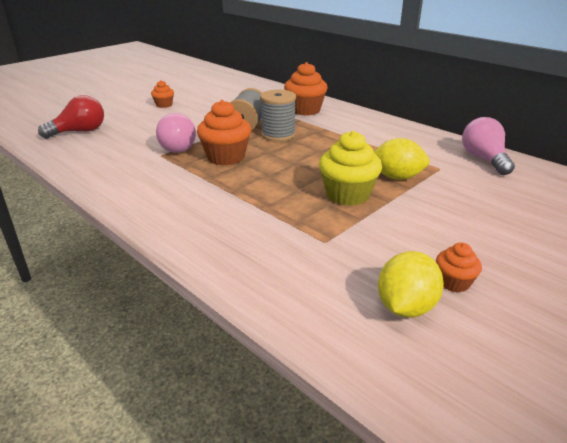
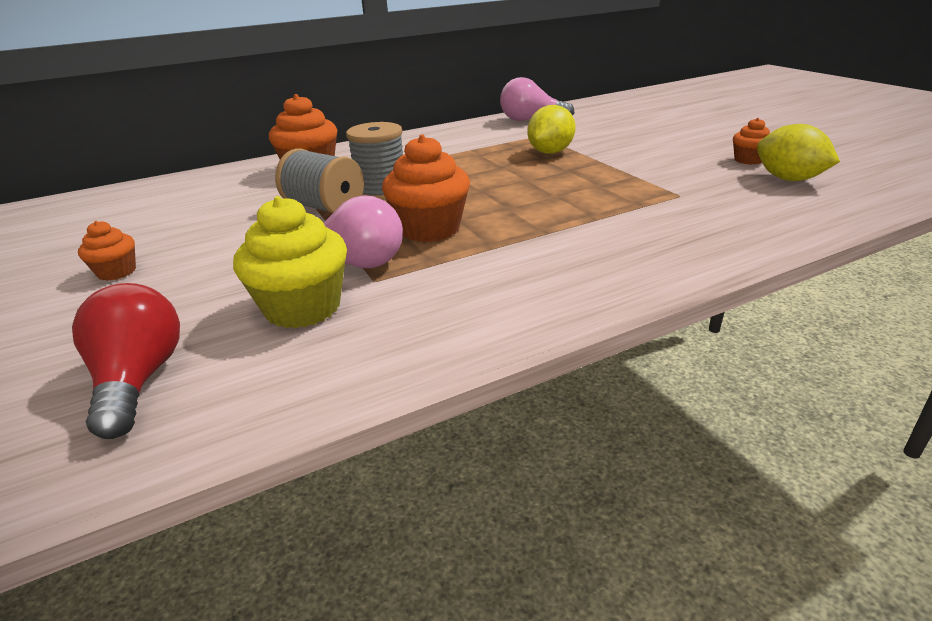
camera: 70 degrees left, 0 degrees up
yellow cupcake [319,131,382,206] -> yellow cupcake moved to [233,196,347,328]

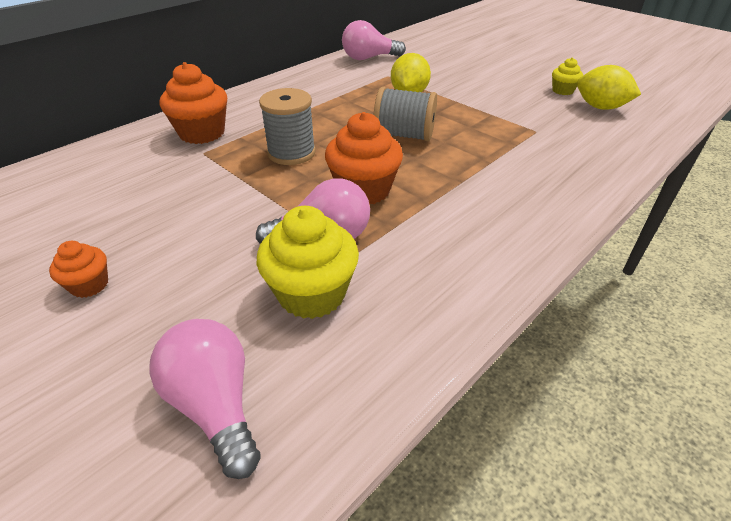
camera: 20 degrees left, 10 degrees up
red light bulb [72,283,180,439] -> pink light bulb [149,319,261,479]
grey spool [275,148,364,214] -> grey spool moved to [374,87,437,141]
orange cupcake [733,118,770,165] -> yellow cupcake [552,58,583,95]

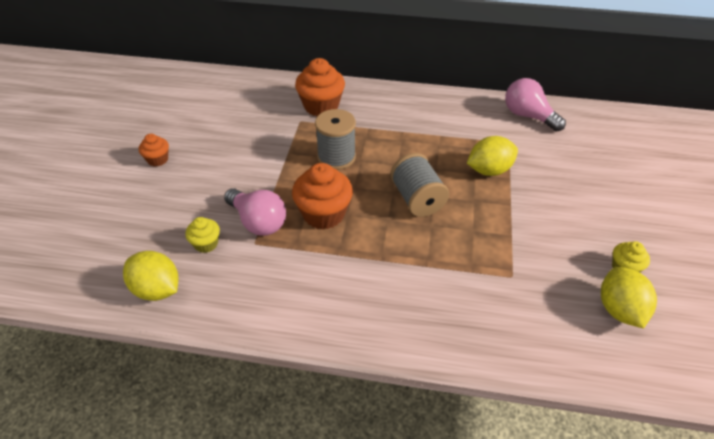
camera: 55 degrees right, 5 degrees up
pink light bulb [149,319,261,479] -> none
yellow cupcake [257,206,359,319] -> yellow cupcake [185,217,220,253], size x0.54
none -> yellow lemon [123,251,178,301]

